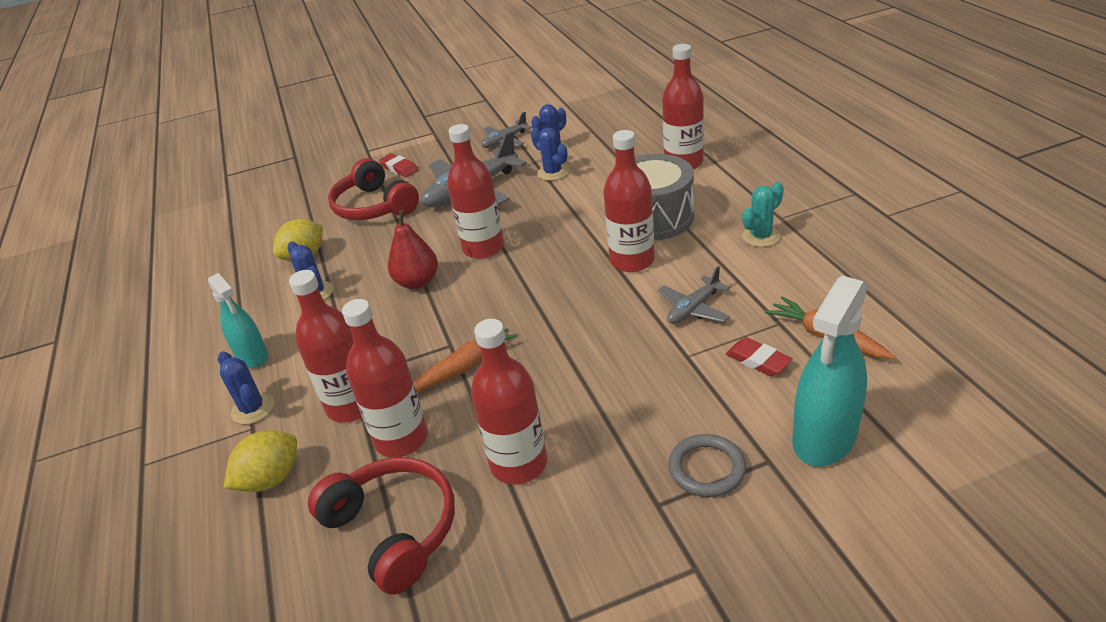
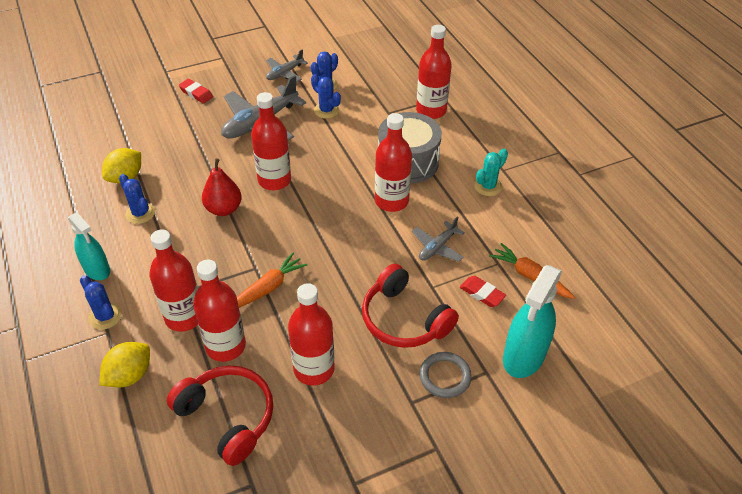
camera: 10 degrees left, 10 degrees up
red headphones [328,158,419,220] -> red headphones moved to [362,264,459,348]

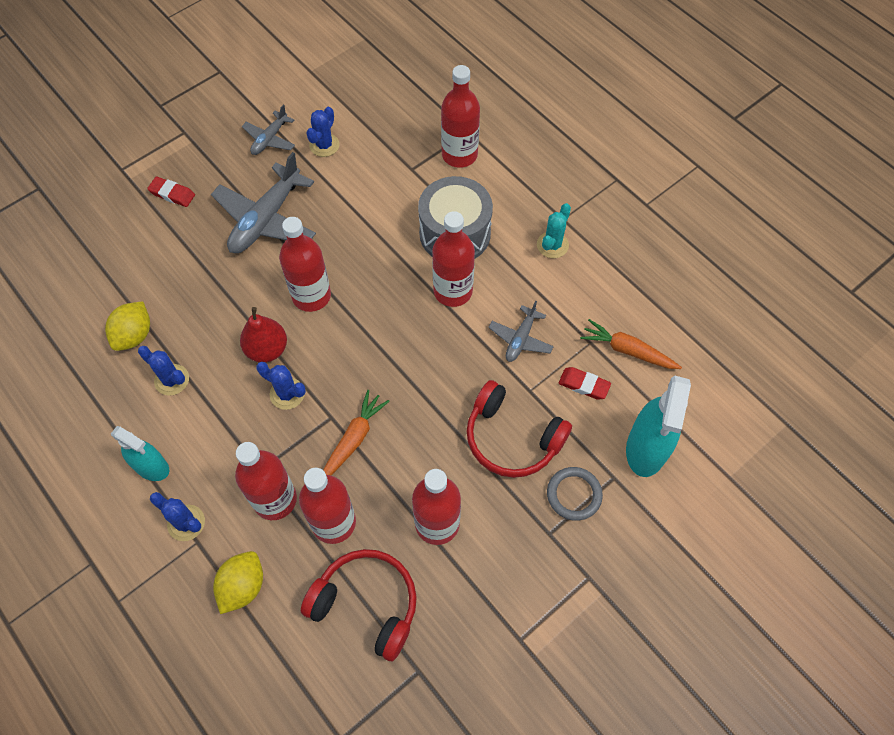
camera: 15 degrees left, 15 degrees up
blue cactus [311,74,341,119] -> blue cactus moved to [256,362,306,410]

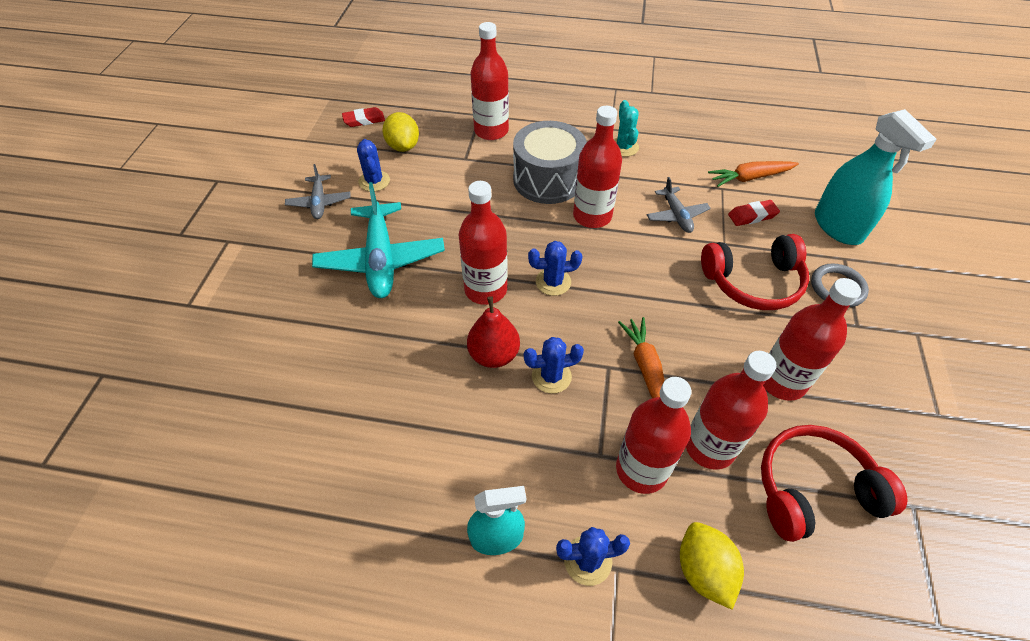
camera: 40 degrees left, 10 degrees down
yellow lemon [105,301,150,351] -> yellow lemon moved to [382,112,419,152]
blue cactus [138,346,189,396] -> blue cactus moved to [528,241,583,296]
red eraser [147,177,195,207] -> red eraser moved to [342,107,385,127]
grey plane [211,152,316,253] -> turquoise plane [312,182,445,298]

